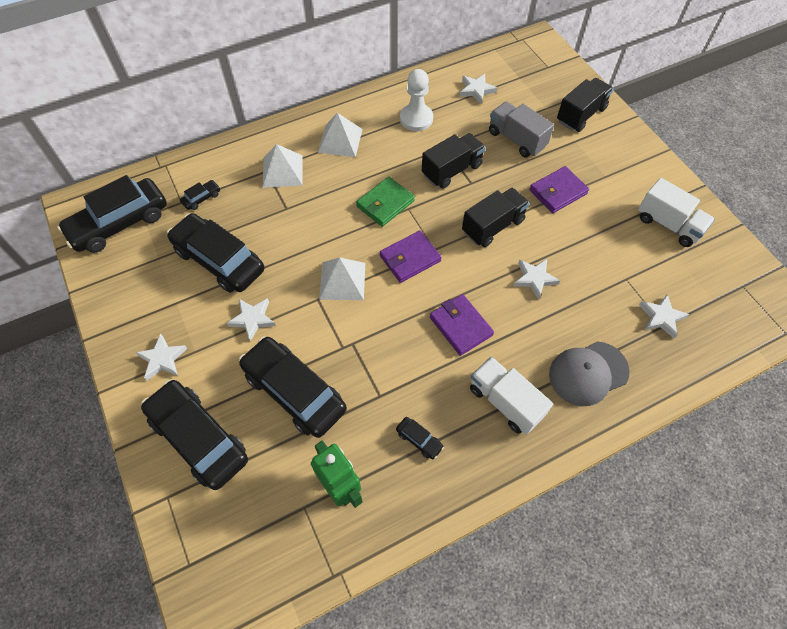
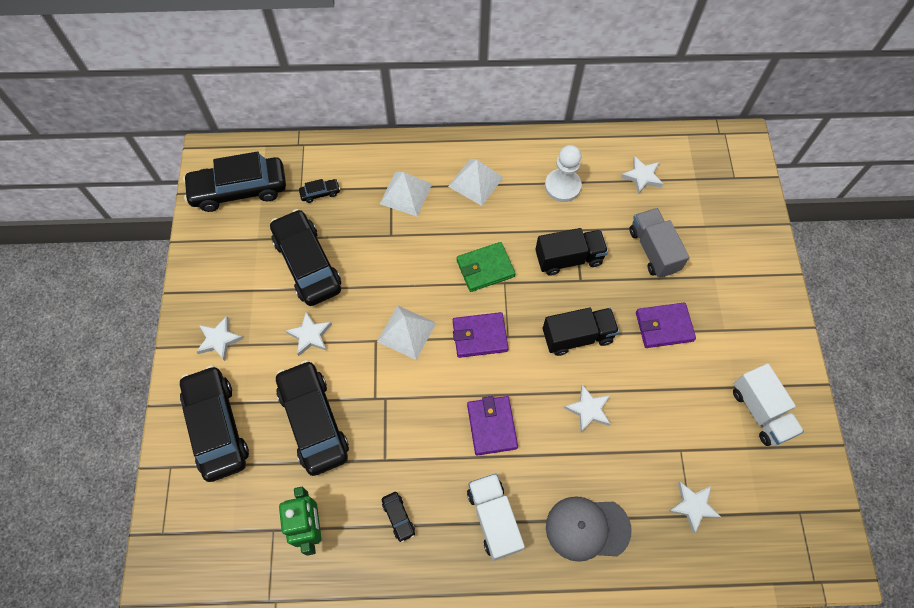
camera: 25 degrees right, 5 degrees up
black truck [557,78,613,132] -> none

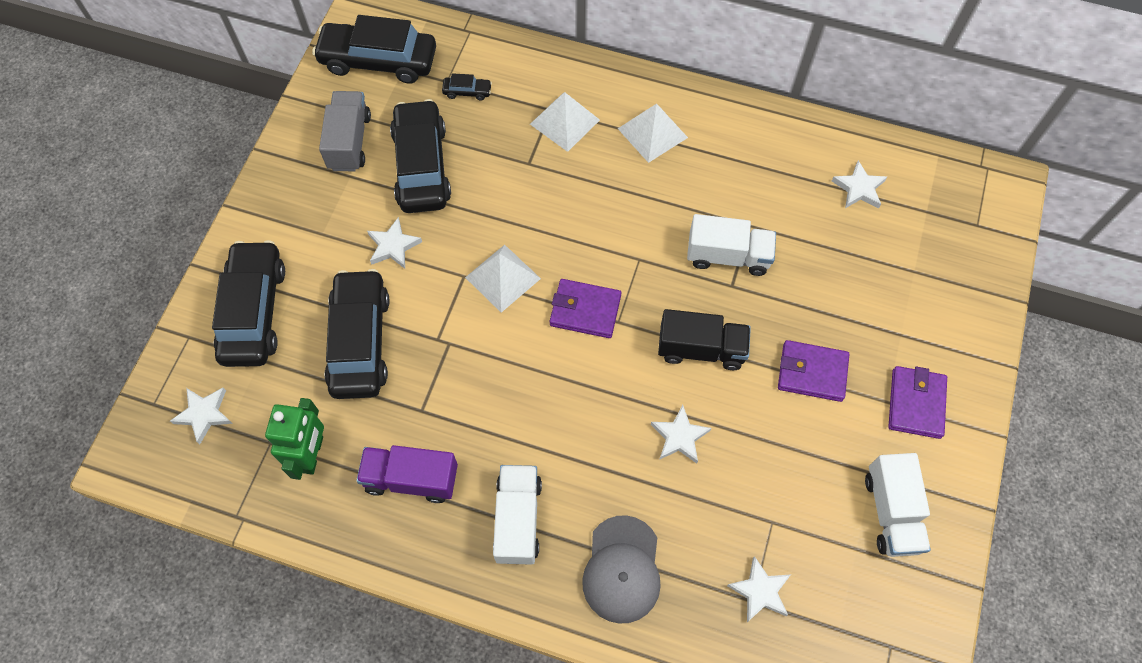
camera: 20 degrees right, 0 degrees up
white star [196,316,243,361] -> white star moved to [170,388,233,444]
black car [382,492,415,543] -> purple truck [356,445,458,503]
green wallet [457,242,516,292] -> none
purple wallet [467,396,518,456] -> purple wallet moved to [888,366,947,439]
black truck [535,228,608,276] -> white truck [687,214,776,276]
white pawn [545,145,582,202] -> none
grey cap [546,496,632,562] -> grey cap turned 105 degrees counterclockwise [582,515,661,624]
grey truck [629,208,689,278] -> grey truck moved to [319,91,371,172]

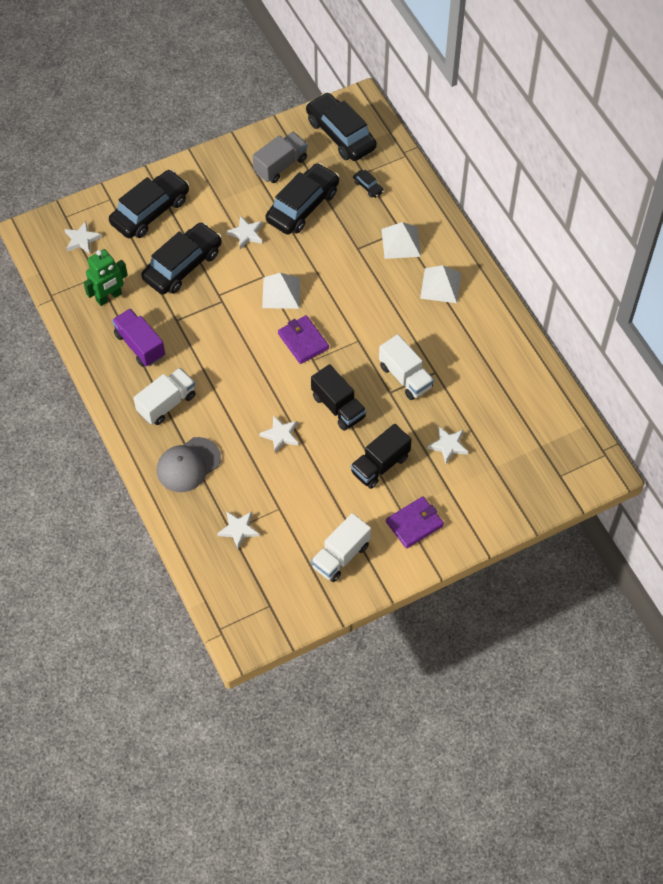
camera: 45 degrees right, 5 degrees down
purple wallet [778,340,850,402] -> black truck [351,424,412,489]
white star [832,160,887,208] -> white star moved to [428,427,468,464]

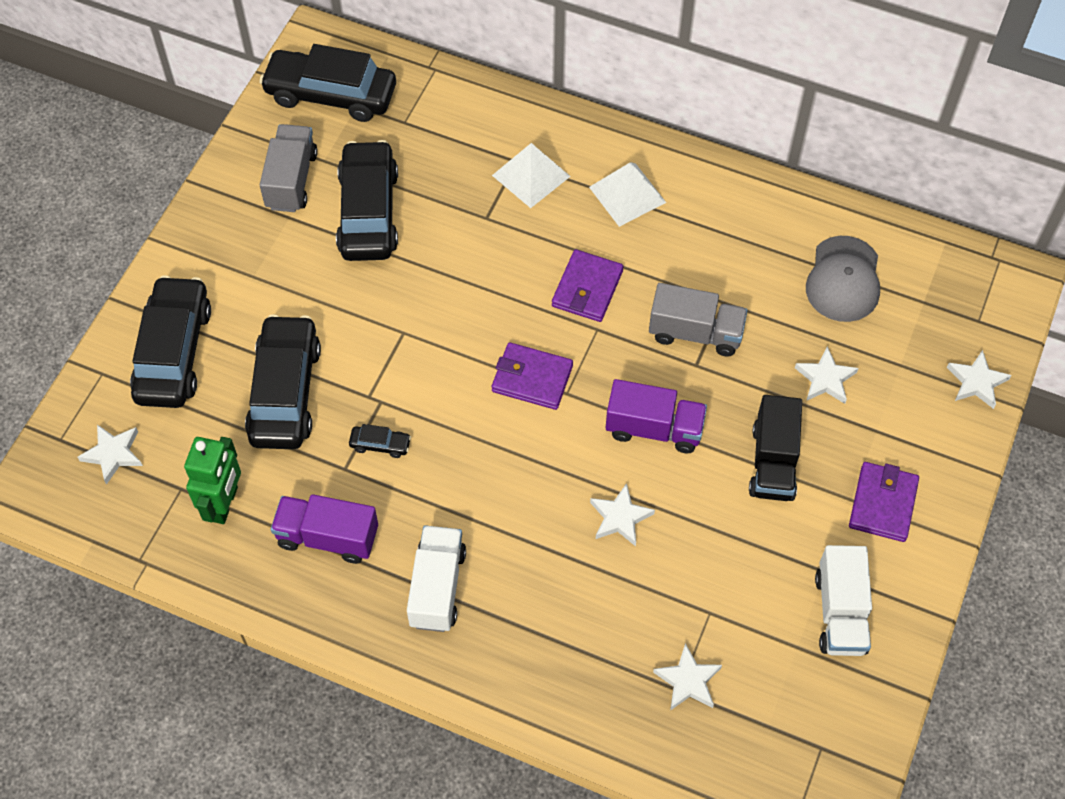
camera: 40 degrees left, 0 degrees up
grey cap [157,437,221,492] -> grey cap moved to [806,236,880,322]
white star [226,216,262,249] -> white star moved to [947,350,1012,409]
white pyramid [262,273,300,309] -> none
black truck [311,364,366,431] -> purple truck [606,379,707,454]
black car [353,170,384,198] -> black car moved to [349,424,411,458]
white truck [379,334,434,400] -> grey truck [649,283,748,357]
none -> purple wallet [552,249,623,322]

